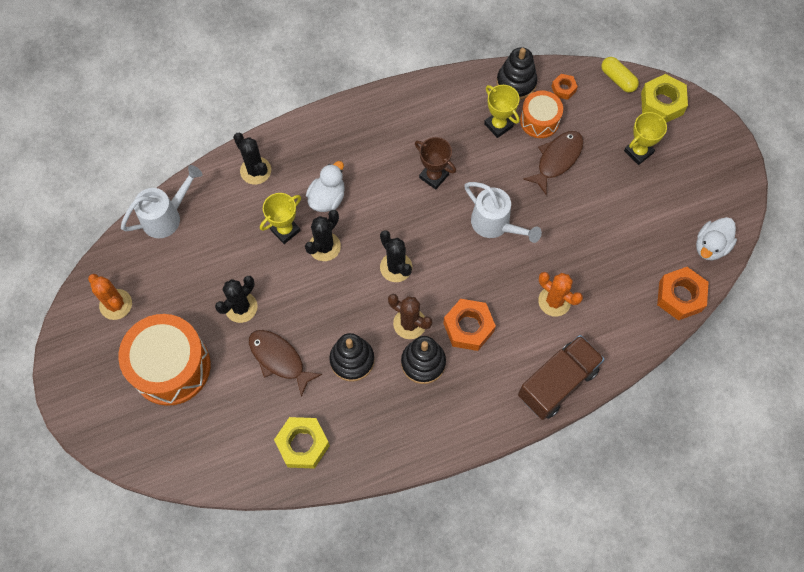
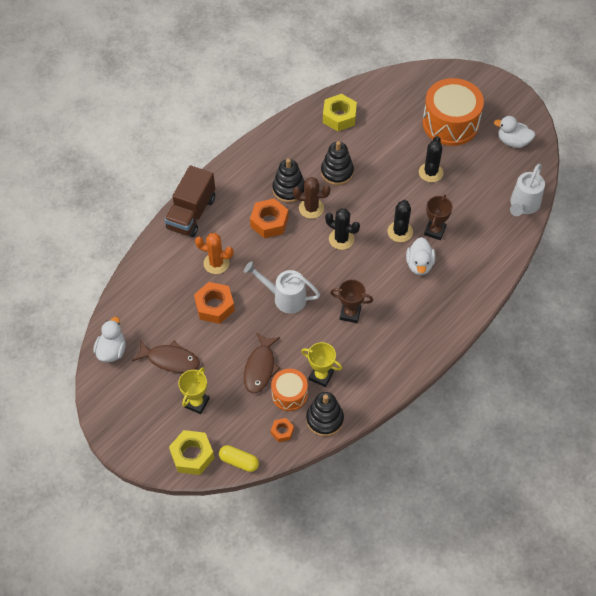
camera: 155 degrees right, 10 degrees down
orange cactus [88,274,132,320] -> white duck [494,116,535,148]
black cactus [233,133,271,185] -> none
brown fish [249,330,322,397] -> brown fish moved to [132,340,200,373]
yellow trophy [260,193,301,244] -> brown trophy [424,195,453,240]
orange nut [657,267,709,321] -> orange nut moved to [194,282,235,324]

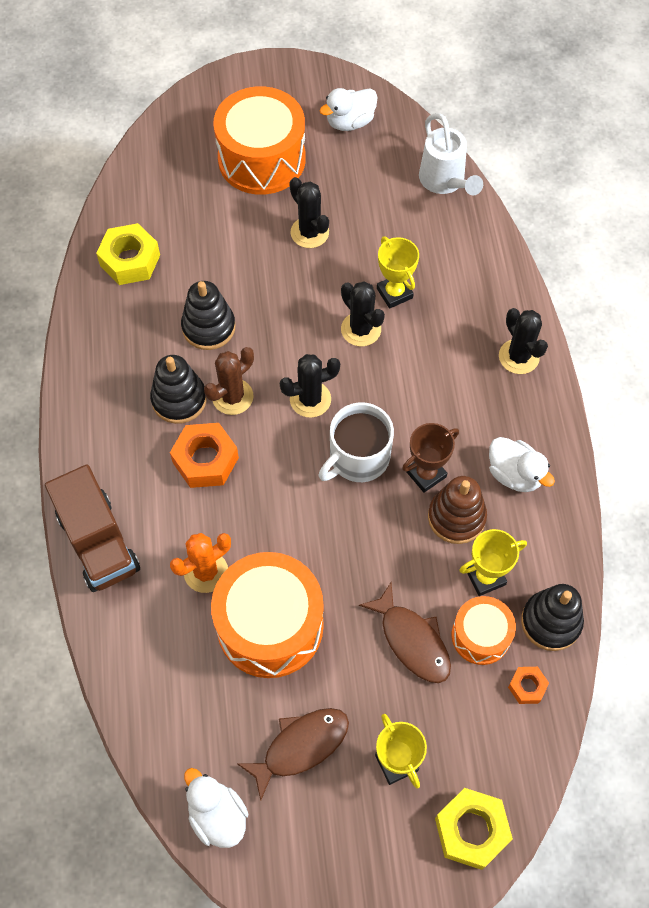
camera: 50 degrees left, 5 degrees up
orange nut [194,282,235,324] -> orange drum [211,552,324,678]
yellow capsule [219,445,259,472] -> none
white watering can [244,261,320,314] -> none
white duck [406,237,435,275] -> white duck moved to [489,437,555,492]
brown trophy [424,195,453,240] -> yellow trophy [377,237,419,309]
none -> white mug [319,402,394,482]
none -> brown stacking toy [428,476,487,544]
none -> black cactus [499,308,548,374]

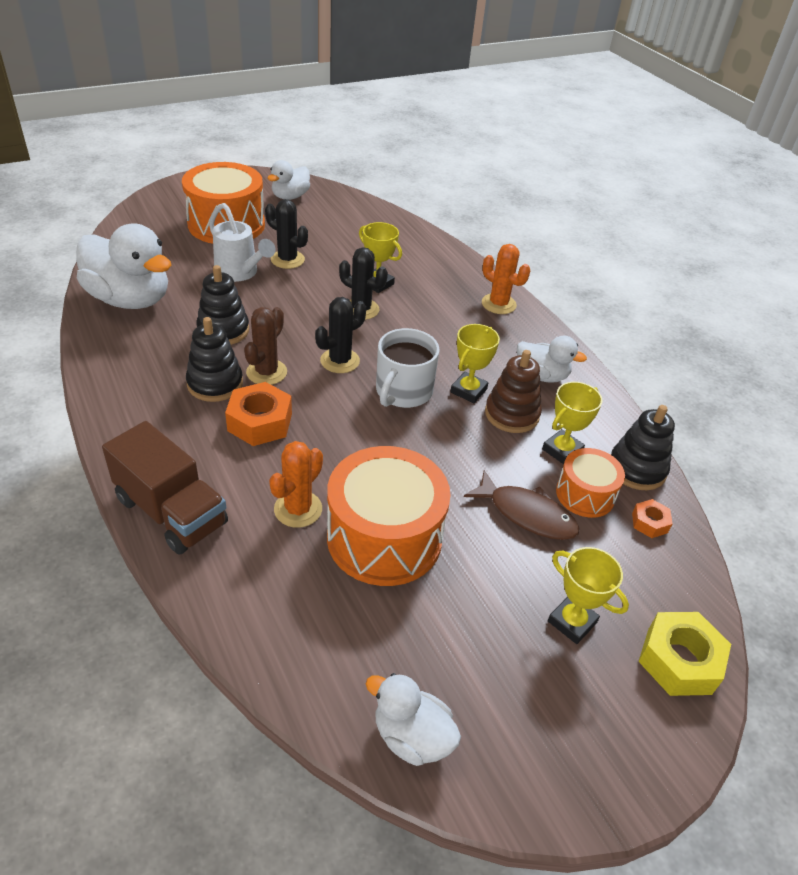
camera: 25 degrees left, 20 degrees down
yellow nut [96,223,160,285] -> white duck [76,223,171,309]
brown fish [237,708,349,801] -> none
brown trophy [402,423,459,493] -> yellow trophy [450,324,500,403]
white watering can [419,113,483,195] -> white watering can moved to [209,203,276,282]
black cactus [499,308,548,374] -> orange cactus [482,244,530,314]

